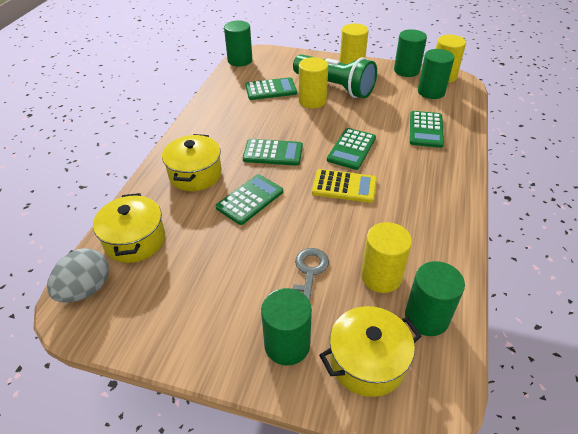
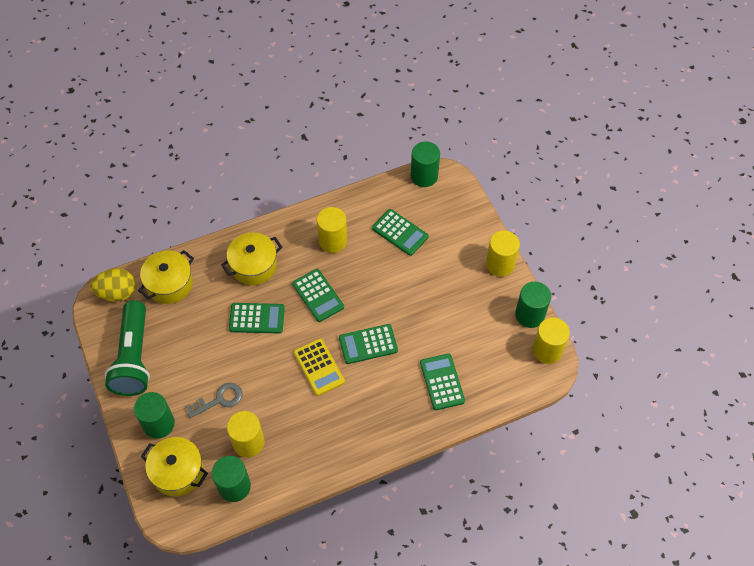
camera: 50 degrees right, 15 degrees up
grey egg [47,248,109,303] -> yellow egg [90,269,136,301]
green flashlight [293,54,377,98] -> green flashlight moved to [105,300,150,396]
yellow cylinder [299,57,328,108] -> yellow cylinder moved to [317,207,347,253]
green calculator [410,111,444,148] -> green calculator turned 105 degrees clockwise [420,354,465,410]
green cylinder [418,49,454,99] -> none

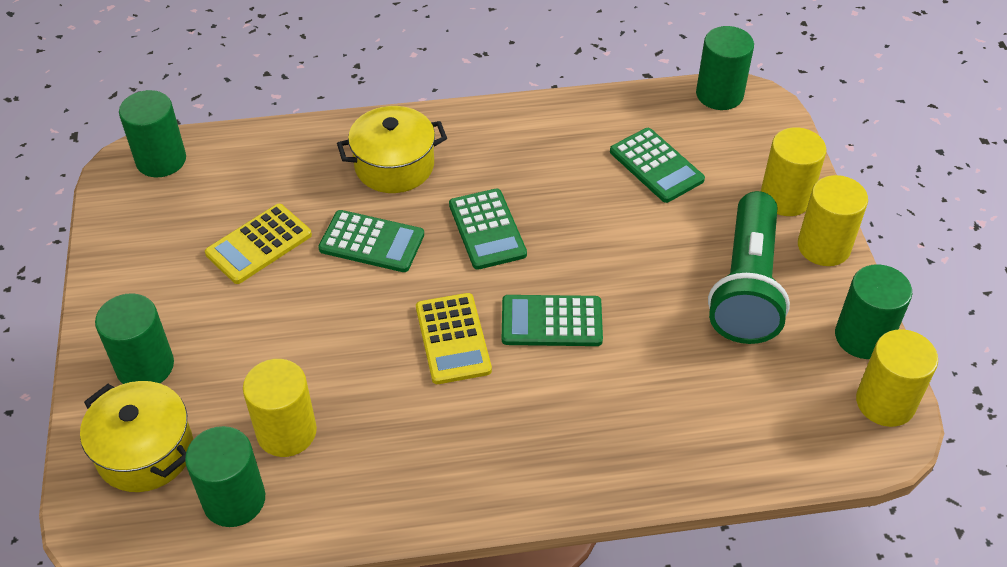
camera: 15 degrees right, 10 degrees down
yellow egg [90,269,136,301] -> green cylinder [119,90,186,177]
green flashlight [105,300,150,396] -> green flashlight moved to [708,191,790,344]
yellow pot [138,250,194,304] -> none
grey key [186,383,243,418] -> none
yellow cylinder [317,207,347,253] -> yellow cylinder moved to [761,127,826,216]
green calculator [420,354,465,410] -> none
none -> yellow calculator [205,204,312,284]

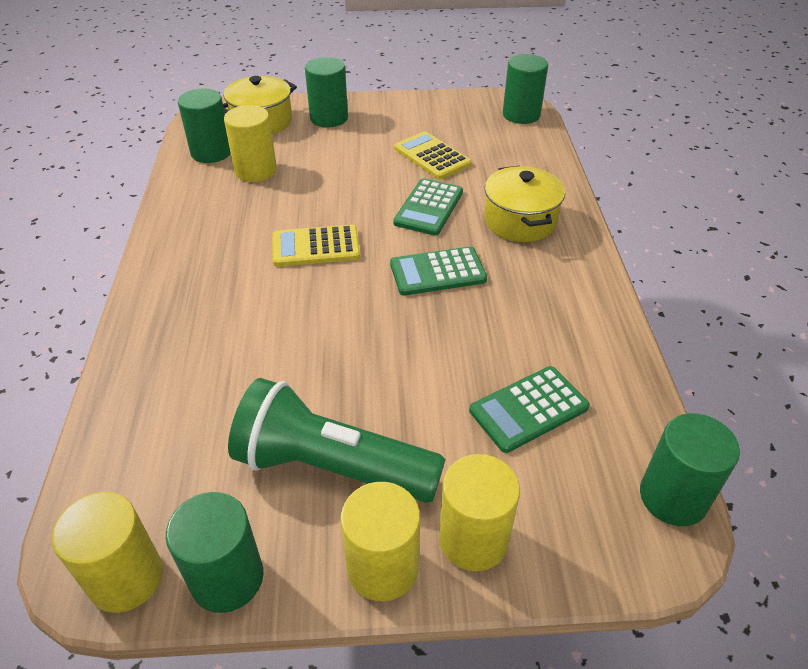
camera: 95 degrees right, 5 degrees down
green calculator [502,295,603,346] -> none

